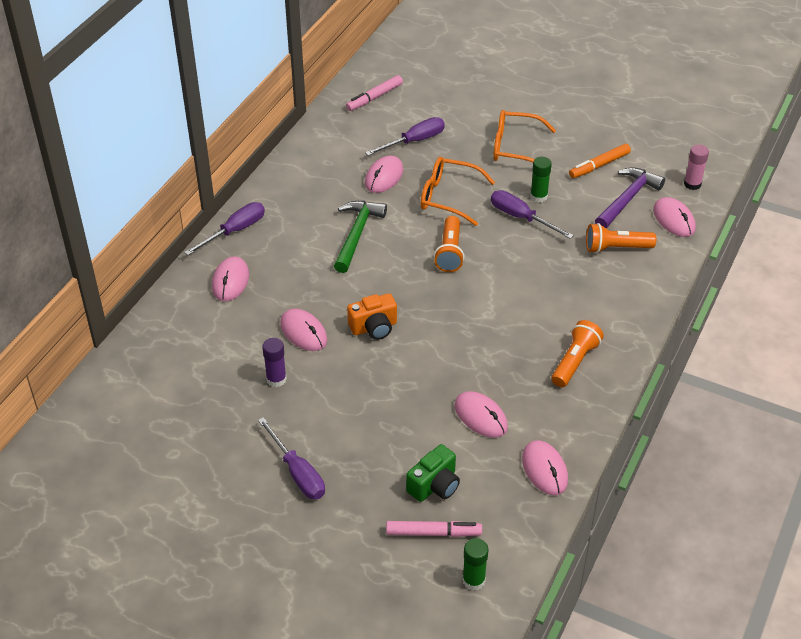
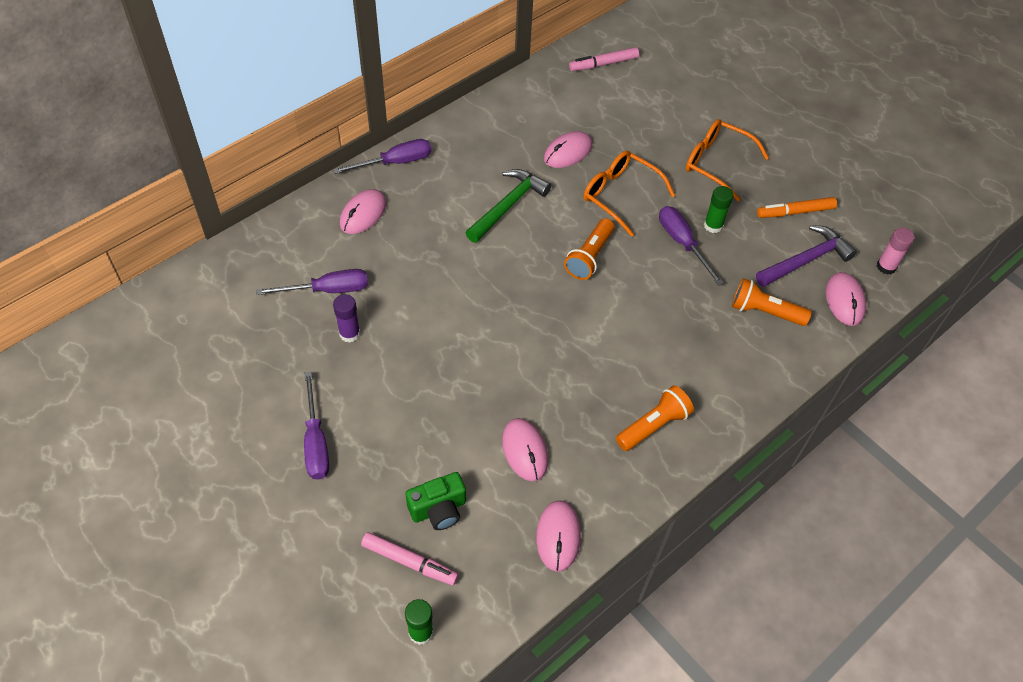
camera: 20 degrees right, 10 degrees up
pink mouse [280,309,327,351] -> none
orange camera [347,293,397,340] -> none
purple screwdriver [365,117,445,156] -> purple screwdriver moved to [256,269,368,295]

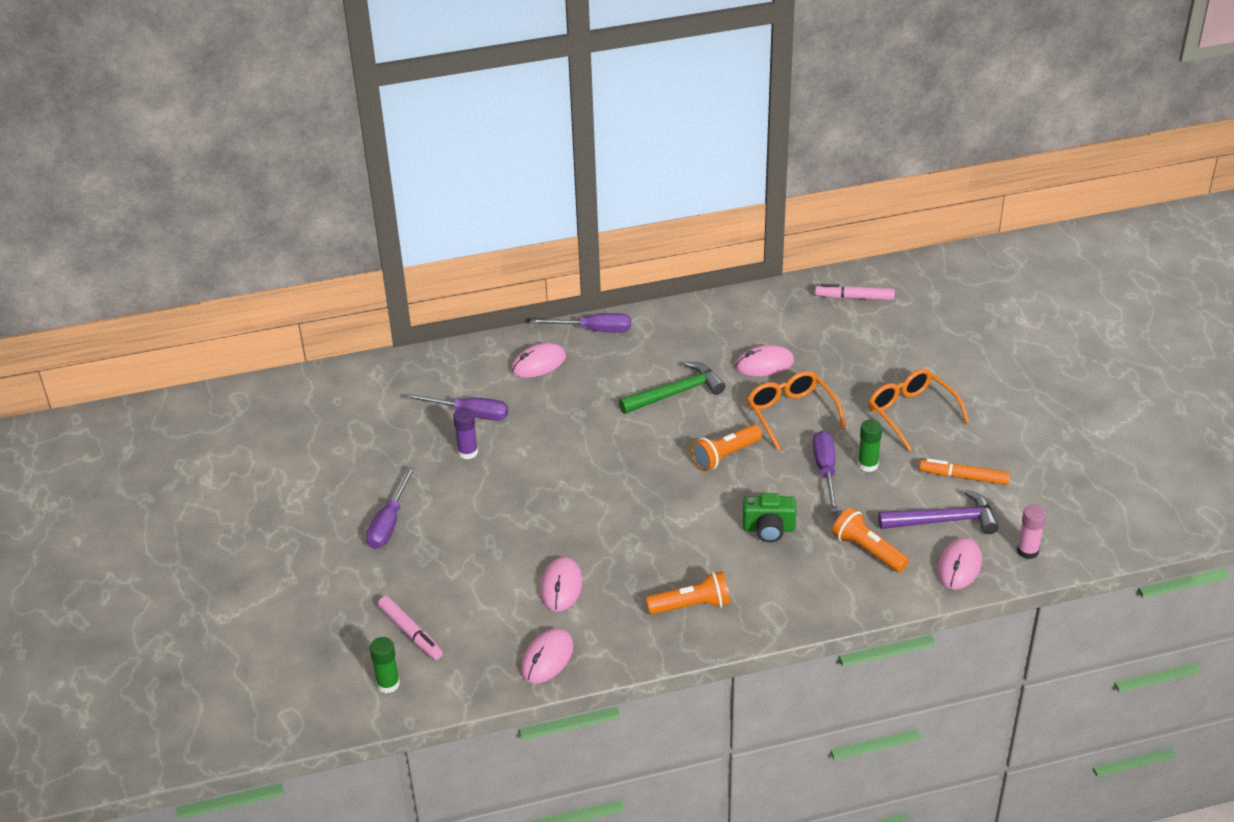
camera: 30 degrees right, 15 degrees down
green camera [405,472,466,530] -> green camera moved to [743,493,796,542]

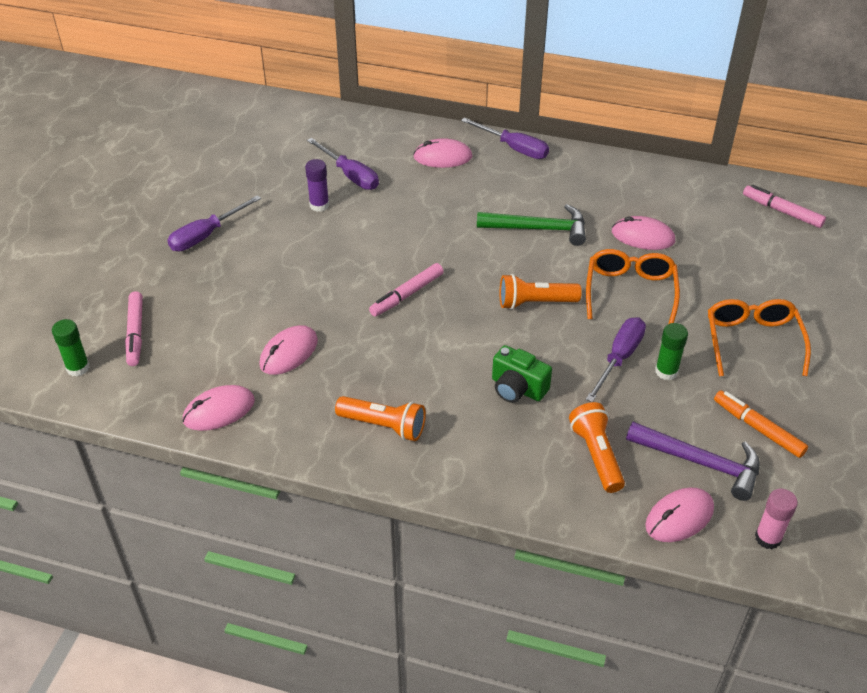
camera: 30 degrees right, 5 degrees up
none -> pink marker [369,263,444,316]

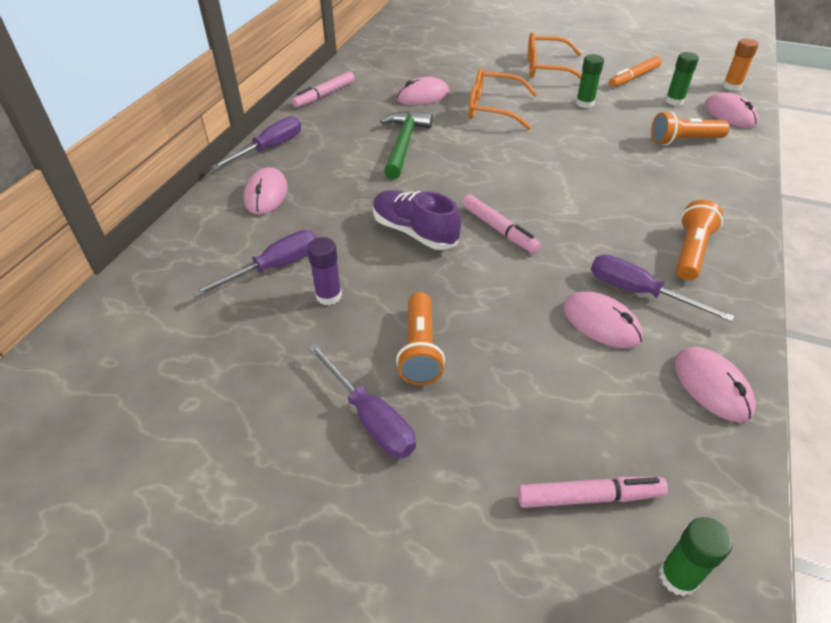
camera: 85 degrees left, 0 degrees up
green camera [492,345,552,403] -> none
orange flashlight [500,274,582,310] -> orange flashlight moved to [396,292,445,385]
purple screwdriver [586,317,646,402] -> purple screwdriver moved to [591,254,735,322]
pink mouse [612,216,675,250] -> pink mouse turned 45 degrees clockwise [396,77,450,105]
purple hammer [626,422,760,501] -> green glue stick [665,52,699,106]
pink marker [743,185,826,228] -> pink marker moved to [292,71,355,108]
pink glue stick [755,489,798,549] -> orange glue stick [723,39,759,91]
none -> purple shoe [373,190,461,250]

